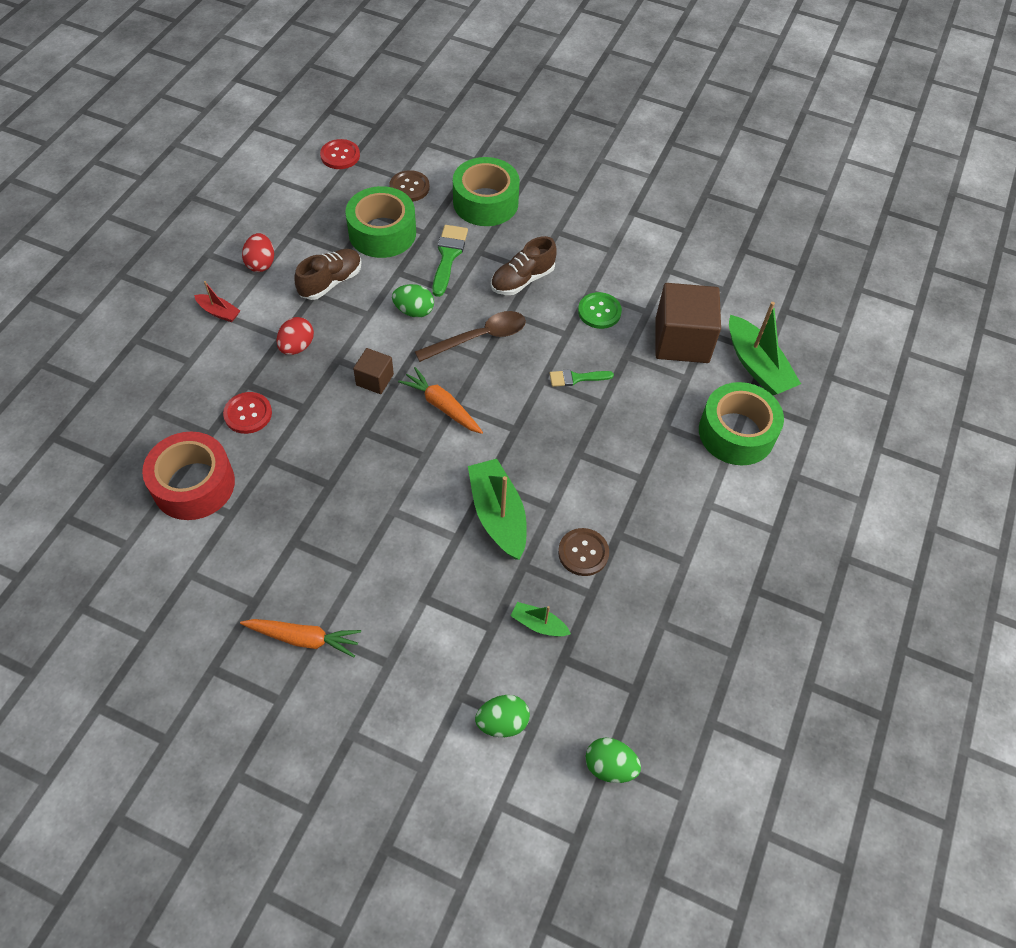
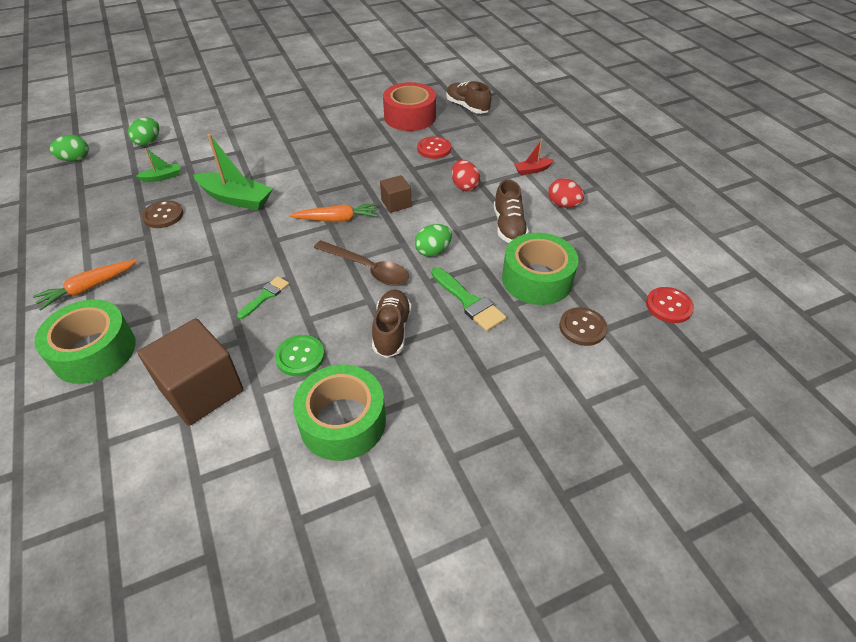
camera: 135 degrees right, 10 degrees down
orange carrot [240,619,361,658] -> orange carrot moved to [33,260,137,311]
brown spoon [415,311,526,362] -> brown spoon turned 75 degrees counterclockwise [314,240,409,286]
green tape [453,157,520,226] -> green tape moved to [293,364,386,461]
green boat [729,302,801,395] -> none
none -> brown shoe [446,81,492,114]

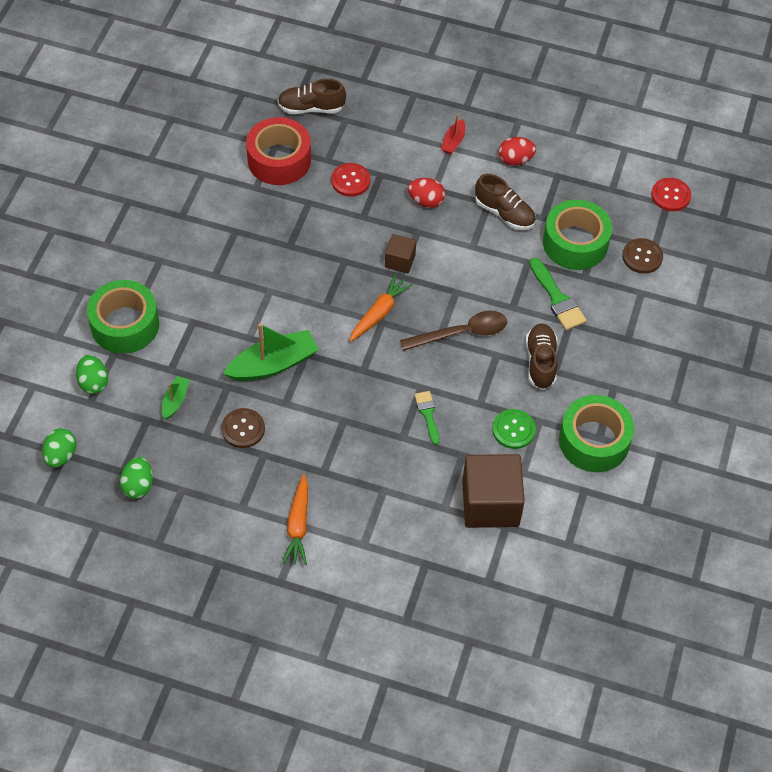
camera: 50 degrees left, 10 degrees up
green tape [34,299,136,384] -> green tape moved to [87,280,159,354]
brown shoe [372,289,411,358] -> brown shoe turned 45 degrees clockwise [526,323,558,390]
green egg [415,224,452,257] -> green egg moved to [120,457,153,499]
green brush [431,267,506,331] -> green brush turned 60 degrees clockwise [529,258,587,330]

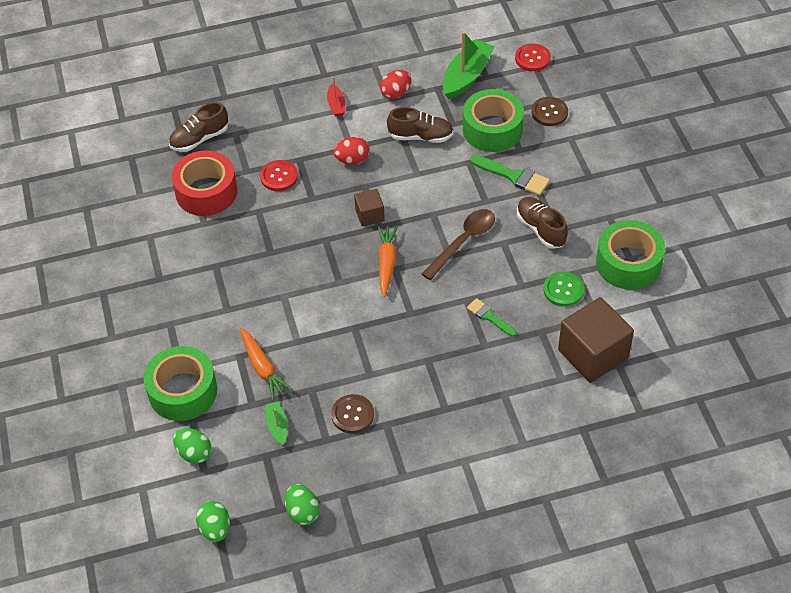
camera: 30 degrees left, 5 degrees down
green boat [223,323,319,381] -> green boat moved to [443,32,495,99]
orange carrot [282,474,308,565] -> orange carrot moved to [240,328,293,400]

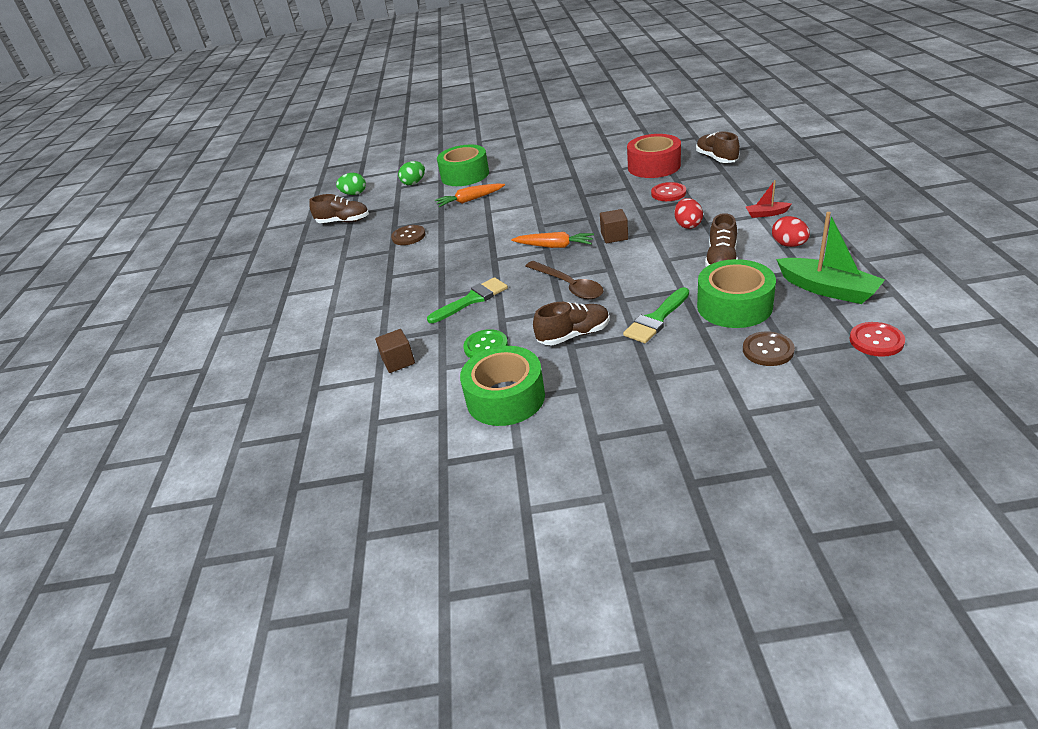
camera: 105 degrees right, 15 degrees down
green boat [265,401,288,445] -> none
green egg [285,484,320,525] -> brown shoe [309,194,369,223]
green brush [467,298,516,337] -> green brush [427,277,508,323], size x1.56
brown cube [558,297,634,383] -> brown cube [375,329,415,373], size x0.51

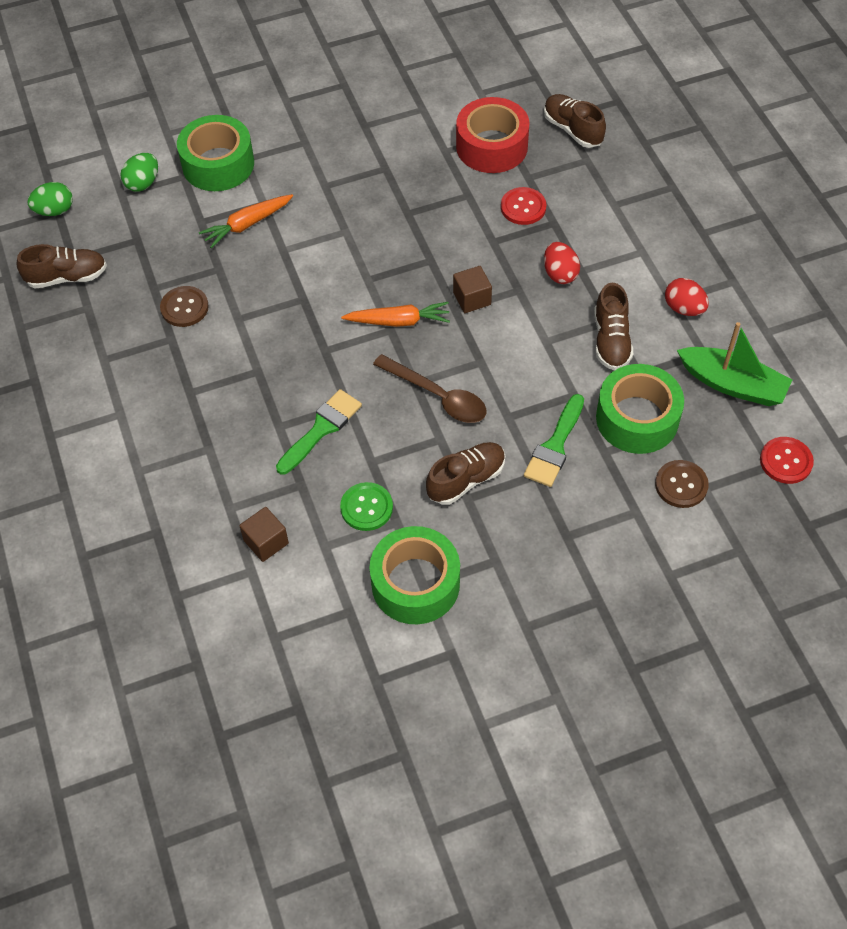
camera: 20 degrees left, 20 degrees up
red boat [746,180,792,218] -> none

